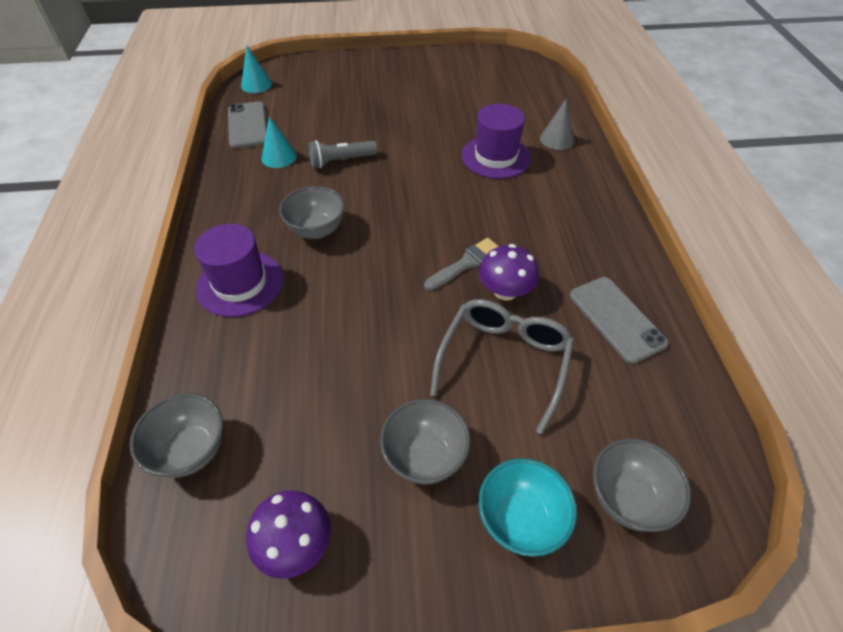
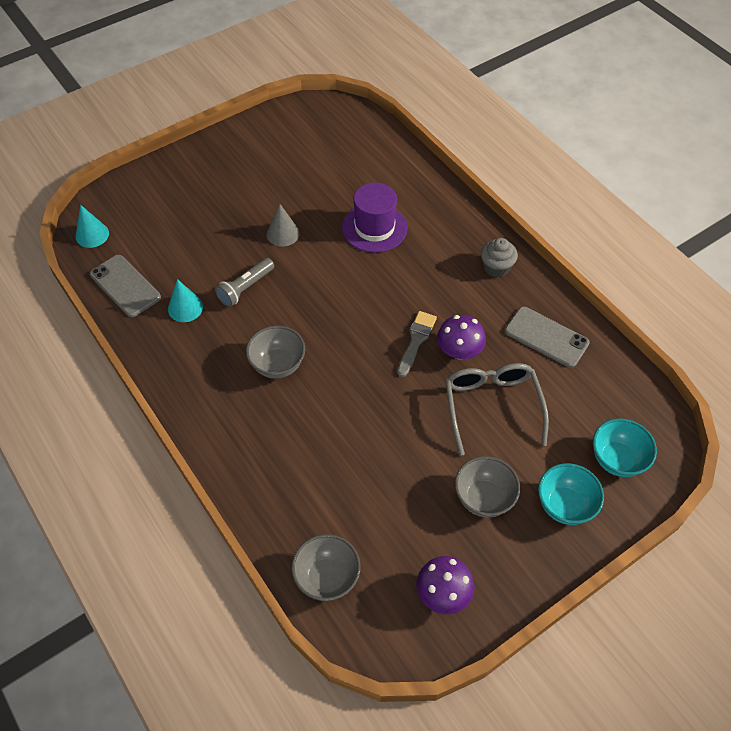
camera: 30 degrees left, 5 degrees up
purple hat [194,224,283,317] -> none
grey cone [540,99,574,150] -> grey cone moved to [267,204,300,247]
grey bowl [593,438,691,532] -> turquoise bowl [593,418,657,477]
none -> grey cupcake [481,238,518,277]

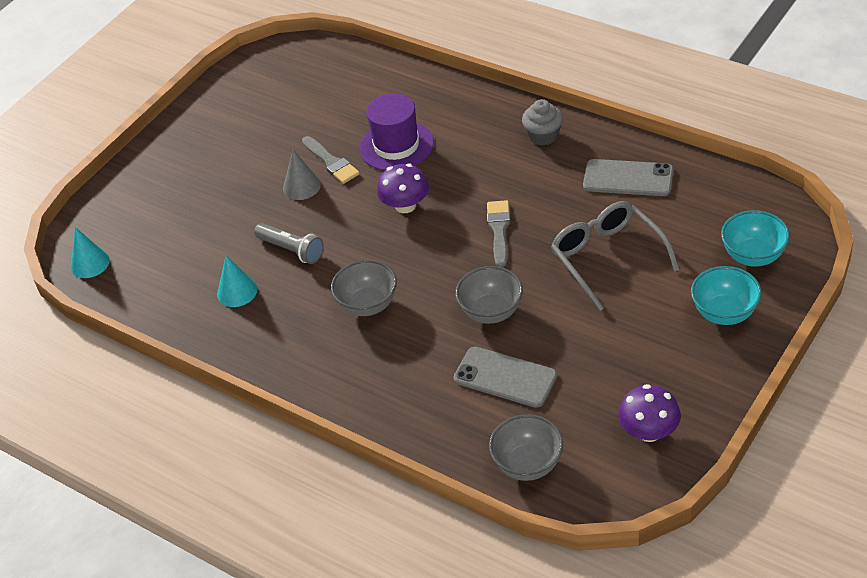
camera: 15 degrees left, 10 degrees down
grey phone [90,255,161,317] -> grey phone moved to [454,347,557,408]
grey flashlight [215,258,274,307] -> grey flashlight turned 75 degrees counterclockwise [254,223,324,264]
purple mushroom [437,315,486,359] -> purple mushroom moved to [377,164,429,213]
grey bowl [455,456,520,517] -> grey bowl moved to [455,266,523,324]
none -> grey brush [302,136,360,184]

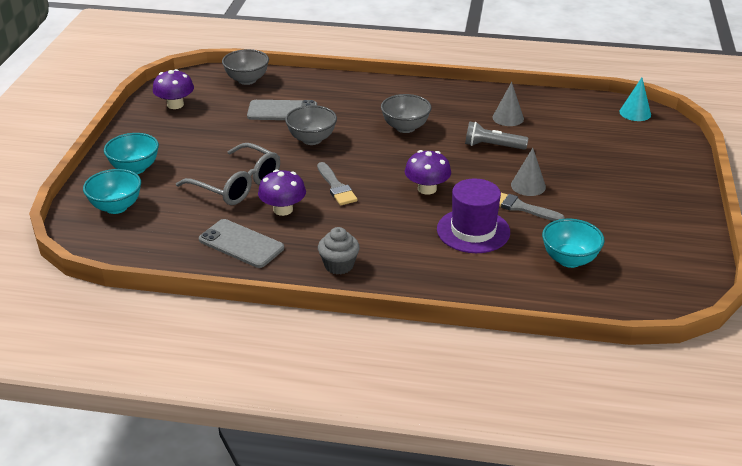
camera: 150 degrees right, 10 degrees down
turquoise cone [217,255,257,307] -> grey cone [493,82,524,126]
grey phone [583,159,673,196] -> grey phone turned 45 degrees clockwise [199,219,284,268]
none -> purple mushroom [258,169,306,216]
none -> turquoise bowl [542,219,605,268]

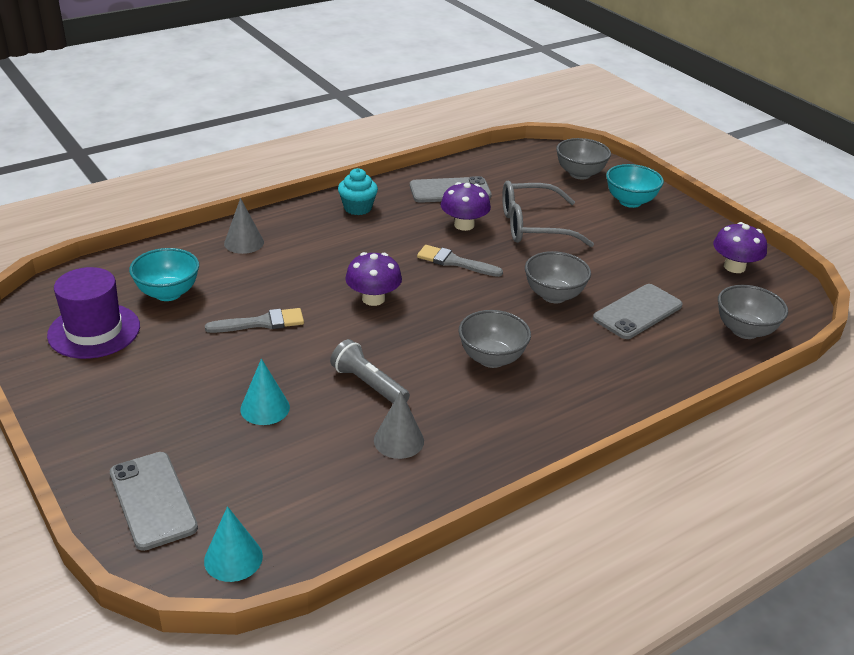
camera: 135 degrees right, 0 degrees up
turquoise bowl [83,169,141,214] -> grey bowl [556,138,611,180]
grey cupcake [318,227,360,274] -> turquoise cupcake [338,168,378,215]
purple hat [437,179,510,253] -> purple hat moved to [47,267,140,359]
grey flashlight [465,121,528,150] -> grey flashlight turned 105 degrees counterclockwise [330,339,410,403]
grey cone [511,148,546,196] -> grey cone moved to [224,198,264,254]
none -> grey phone [110,452,198,551]
none -> turquoise cone [240,359,290,425]

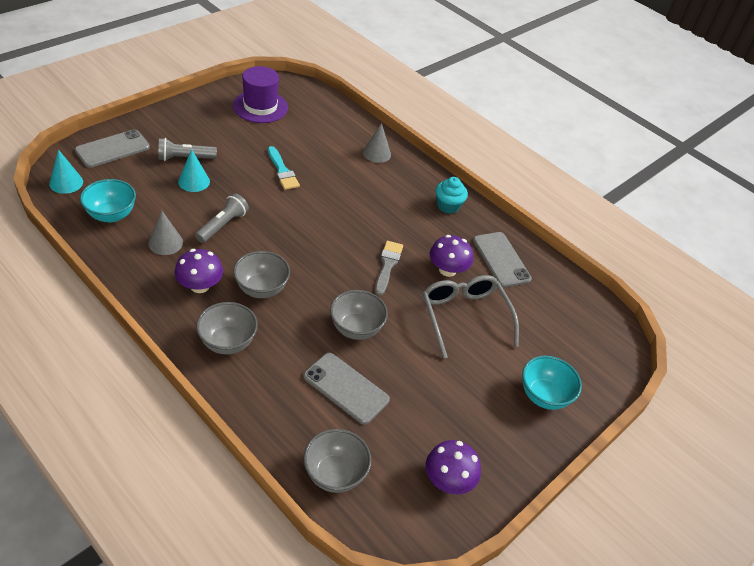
camera: 75 degrees right, 10 degrees up
turquoise bowl [129,248,199,301] -> turquoise bowl moved to [80,179,136,222]
grey brush [205,308,304,333] -> turquoise brush [268,146,300,190]
purple mushroom [345,252,402,306] -> purple mushroom moved to [174,249,223,293]
grey bowl [556,138,611,180] -> grey bowl moved to [196,302,258,355]
none -> grey flashlight [158,138,217,161]

